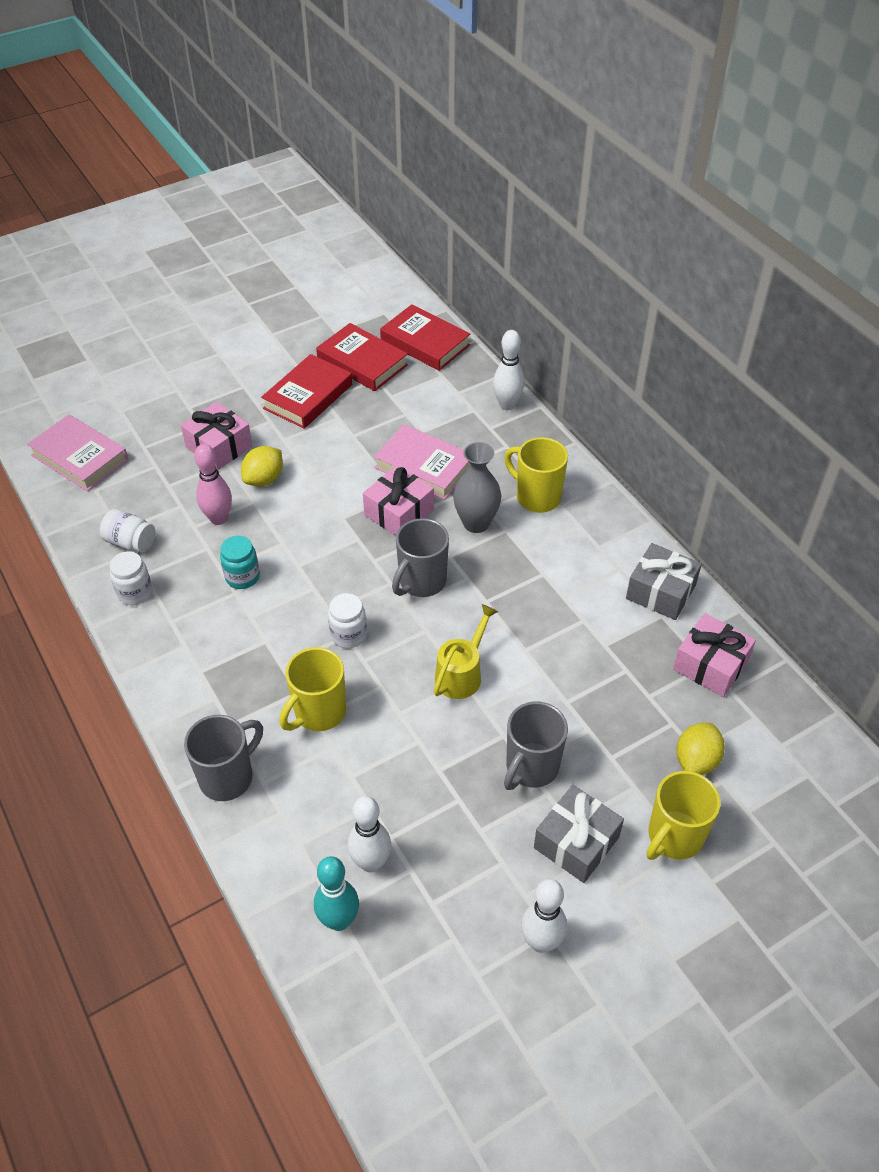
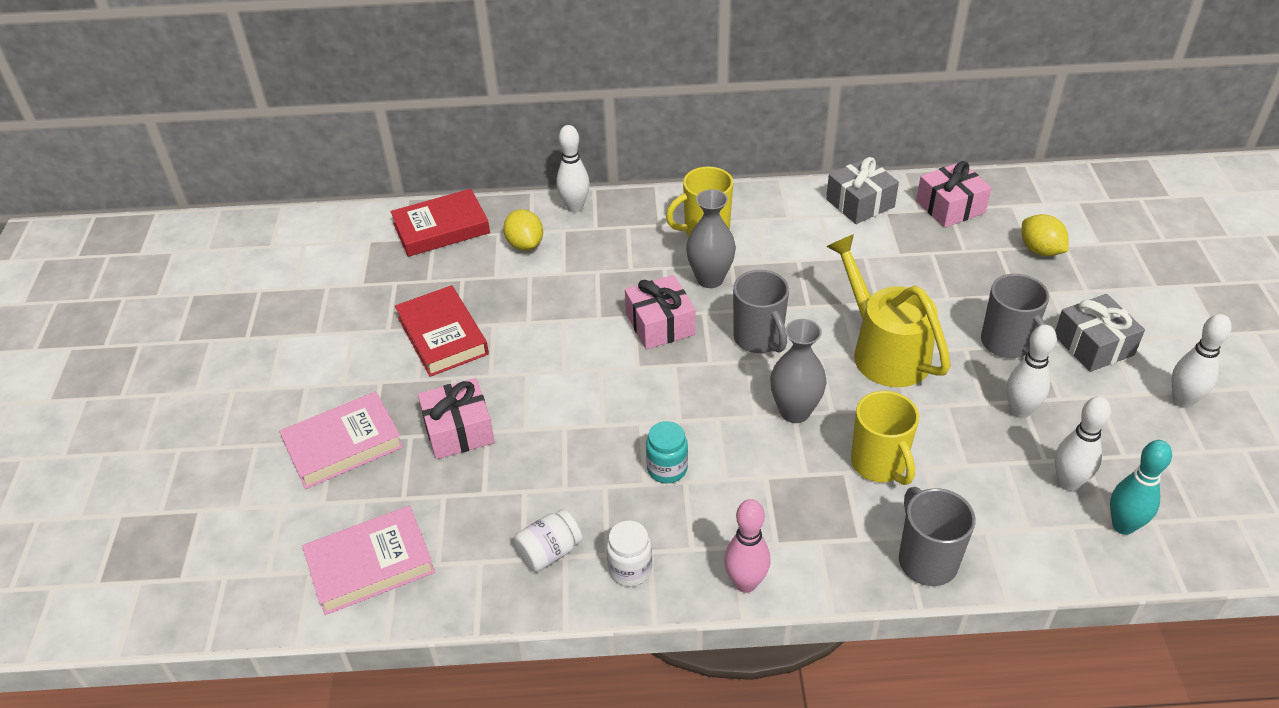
camera: 60 degrees left, 5 degrees down
pink bowling pin [194,444,232,525] -> pink bowling pin moved to [724,499,771,593]
yellow lemon [241,446,283,486] -> yellow lemon moved to [503,209,543,251]
red book [316,323,408,391] -> none
white jar [328,593,367,648] -> grey vase [770,319,827,423]
pink book [374,424,471,500] -> pink book moved to [279,391,403,489]
yellow watering can [434,604,498,699] -> yellow watering can [826,234,951,387], size x1.65
yellow mug [647,771,721,860] -> none
none -> white bowling pin [1007,325,1057,418]

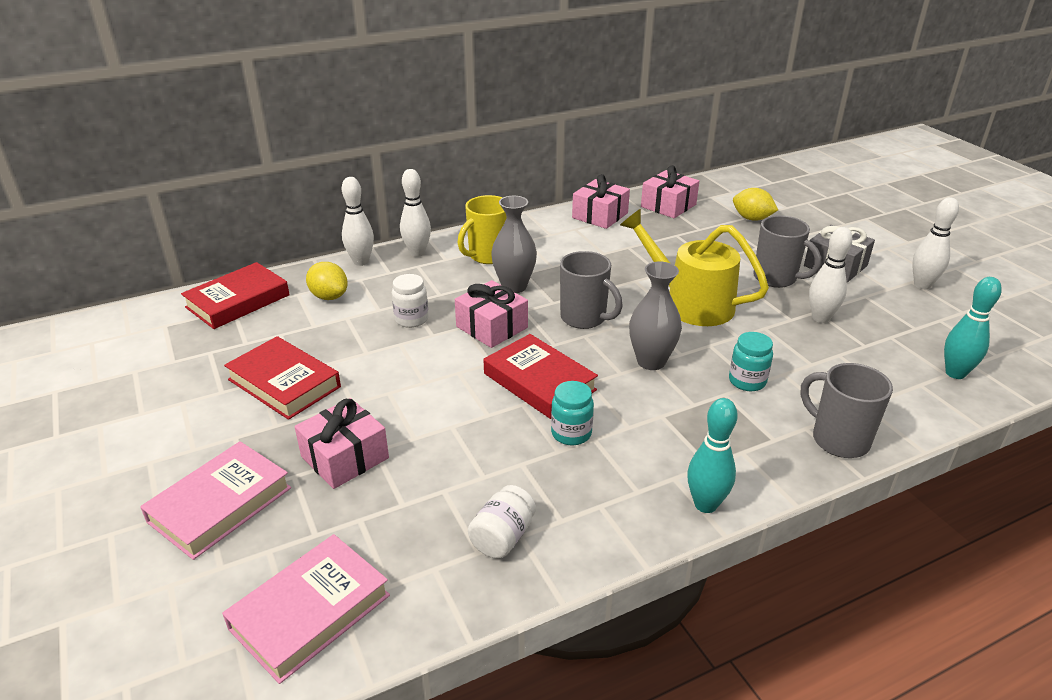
camera: 25 degrees left, 10 degrees down
white jar [607,521,652,587] -> white jar moved to [392,274,428,328]
pink bowling pin [724,499,771,593] -> turquoise bowling pin [687,398,738,513]
grey gift [826,157,899,224] -> pink gift [572,174,630,229]
yellow mug [851,391,919,485] -> turquoise jar [729,332,773,391]
white bowling pin [1055,396,1111,491] -> white bowling pin moved to [400,169,431,257]
none -> red book [484,334,598,419]

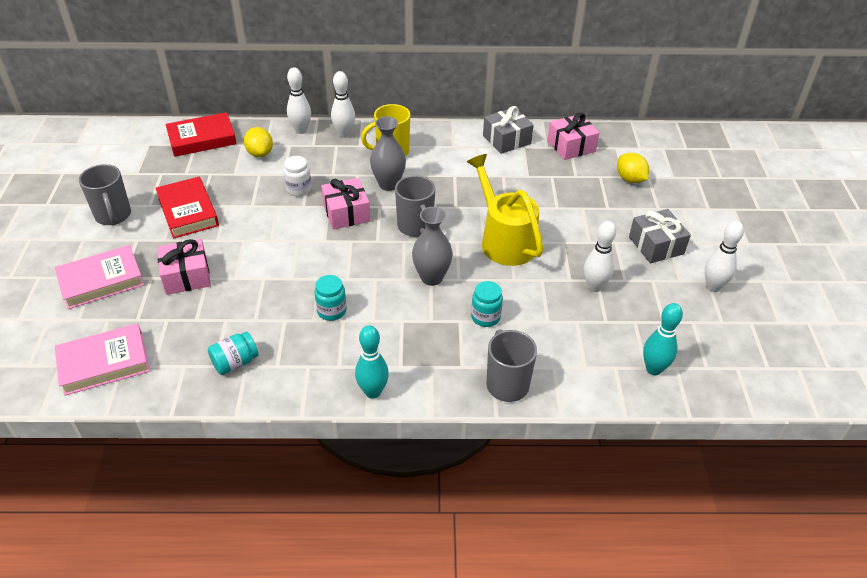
camera: 25 degrees right, 10 degrees up
white jar [468,485,536,559] -> turquoise jar [208,332,258,375]
red book [484,334,598,419] -> none
pink gift [572,174,630,229] -> grey gift [483,106,534,154]
grey mug [754,215,821,288] -> grey mug moved to [79,164,131,225]

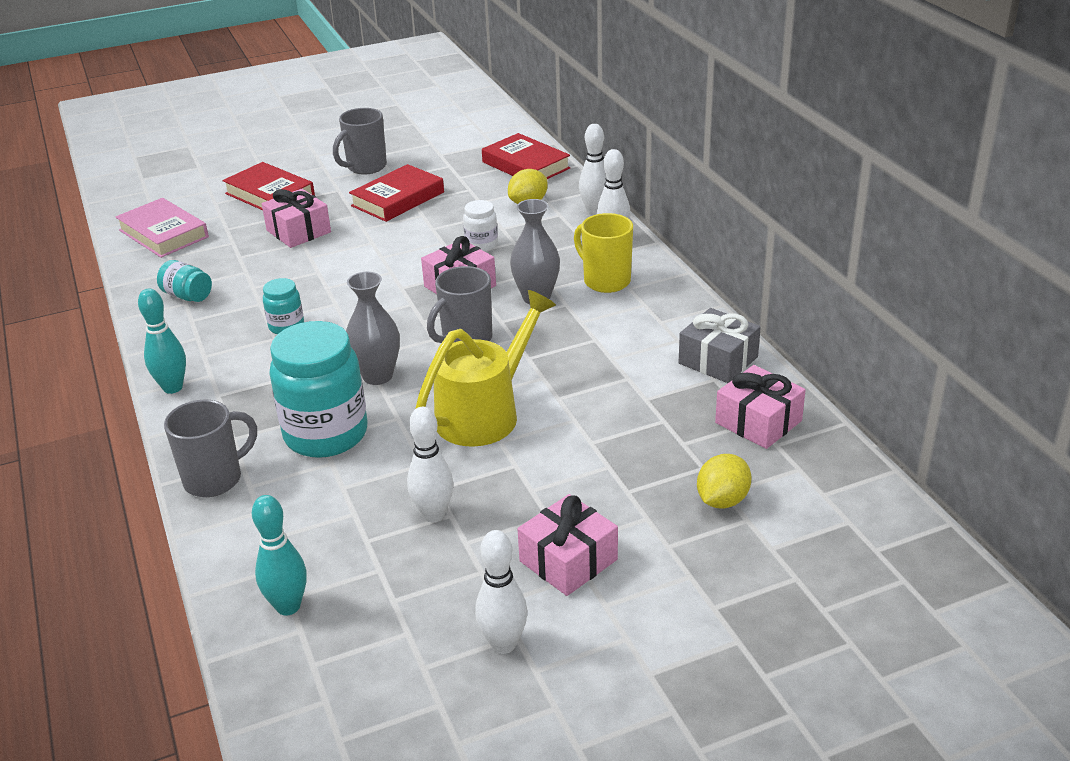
camera: 70 degrees right, 10 degrees down
pink book [55,245,144,309] -> red book [223,162,315,210]
turquoise jar [471,281,503,327] -> turquoise jar [269,321,367,458], size x2.08
grey gift [629,209,691,263] -> pink gift [518,494,618,596]

